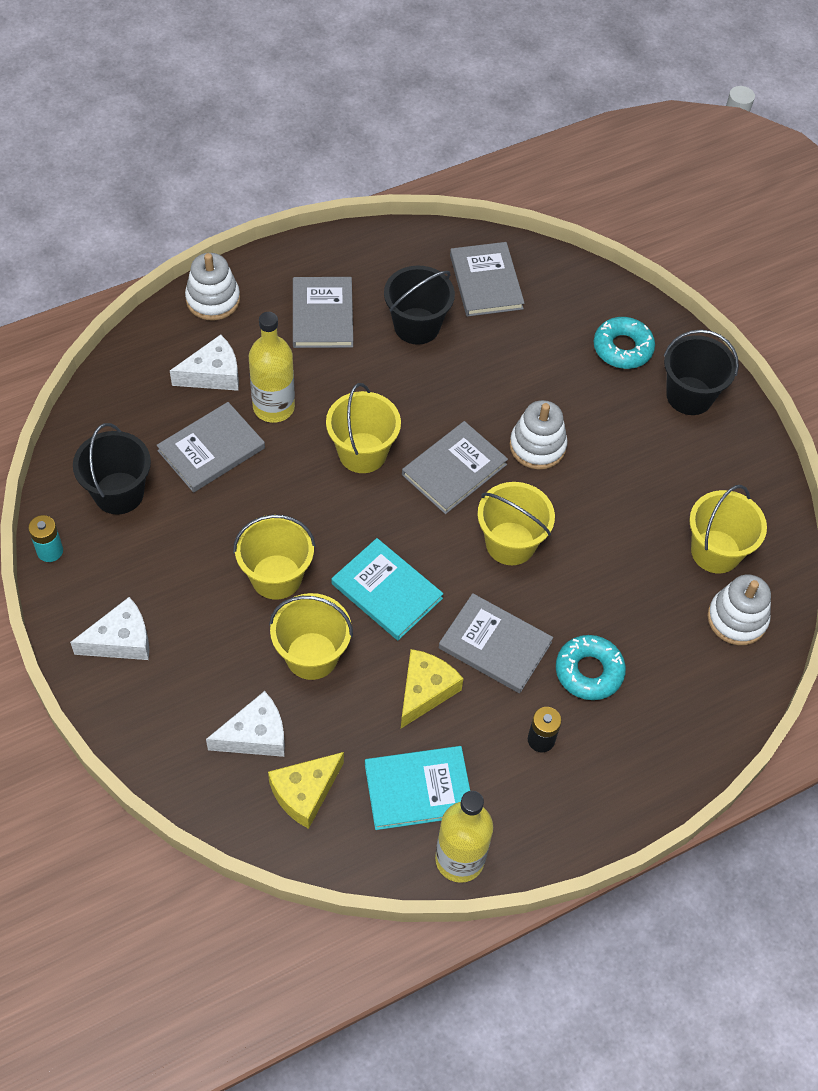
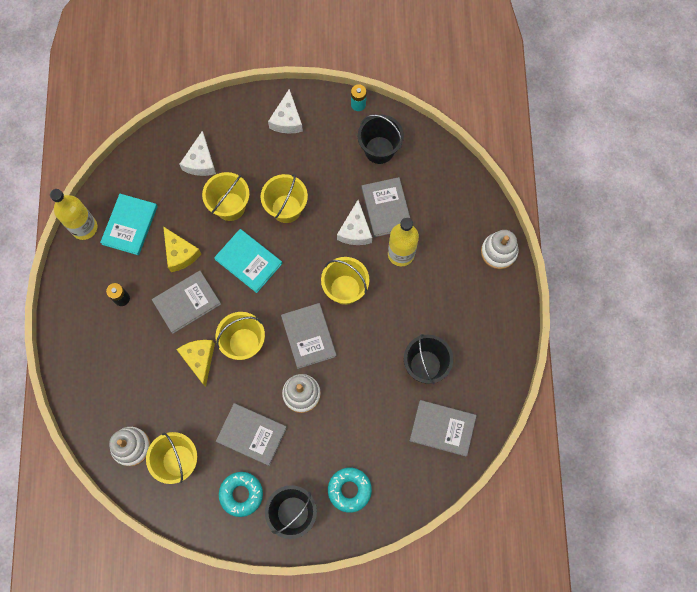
camera: 120 degrees right, 15 degrees up
white cheese [170,334,239,391] -> white cheese moved to [337,200,372,245]
yellow cheese [268,752,344,829] -> yellow cheese moved to [176,340,215,387]
grey book [293,277,353,348] -> grey book moved to [216,403,287,466]
turquoise book [332,538,444,640] -> turquoise book turned 60 degrees clockwise [214,229,282,293]
turquoise donut [556,635,626,700] -> turquoise donut moved to [219,472,263,517]

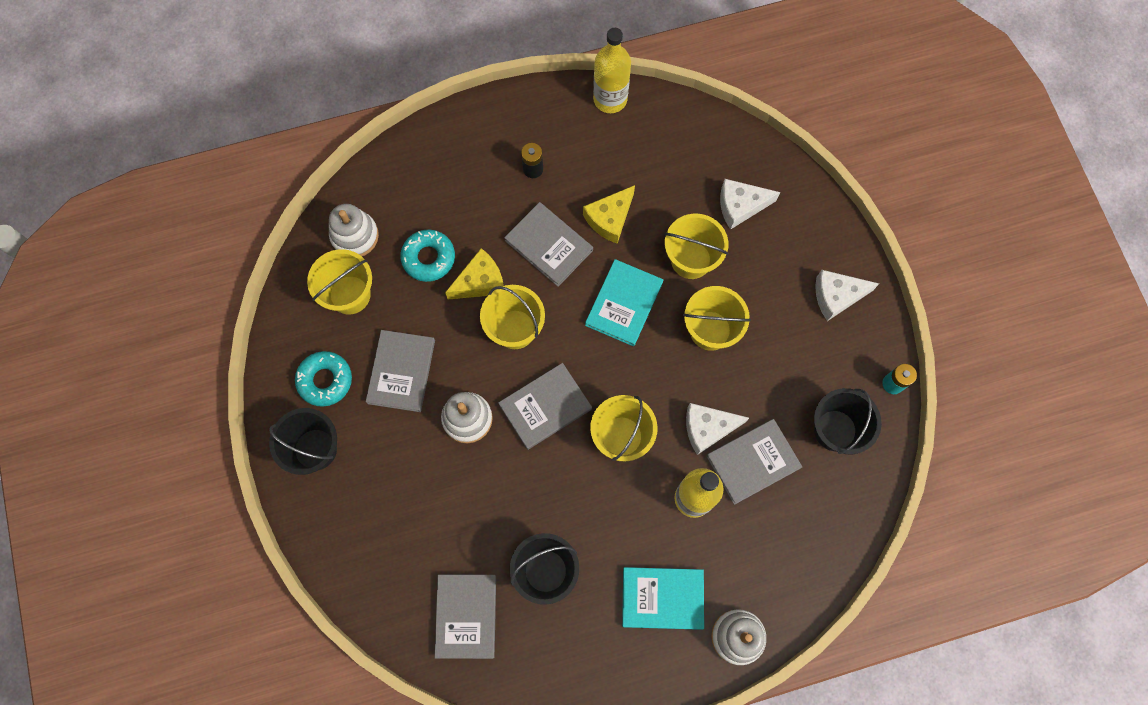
camera: 75 degrees right, 0 degrees up
turquoise book [100,194,158,255] -> turquoise book moved to [622,567,704,630]
turquoise donut [328,468,372,513] -> turquoise donut moved to [400,230,455,282]

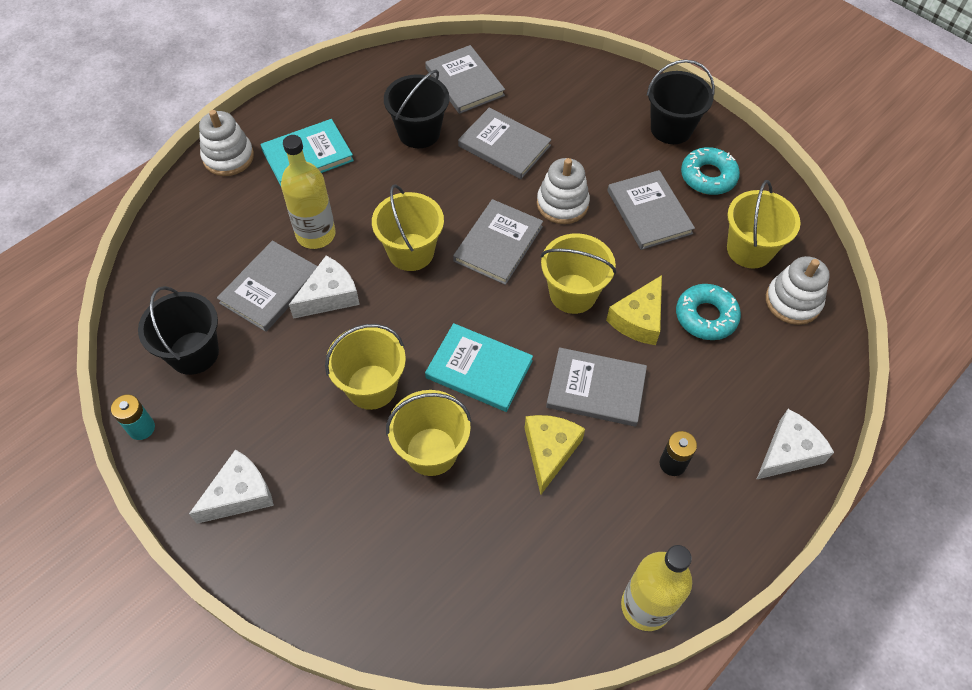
camera: 150 degrees right, 15 degrees down
turquoise book [585,259,663,346] -> turquoise book turned 60 degrees counterclockwise [425,323,533,412]
white cheese [720,179,780,230] -> white cheese moved to [756,409,834,480]
none -> grey book [458,108,552,179]

